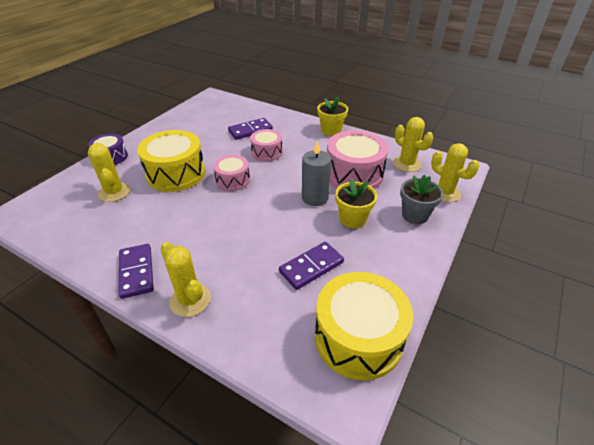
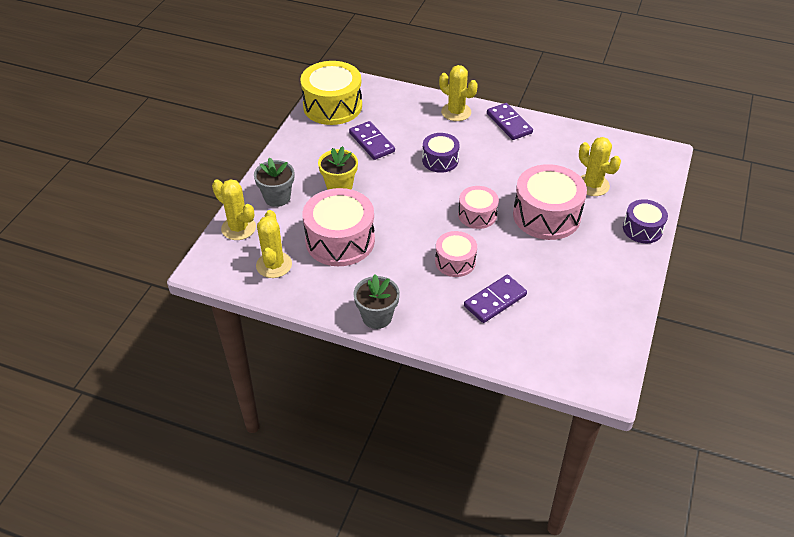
camera: 170 degrees right, 5 degrees up
yellow drum [137,130,205,192] -> pink drum [513,164,587,240]
purple domino [279,242,344,290] -> purple domino turned 75 degrees counterclockwise [349,121,395,160]
grey candle [302,141,331,206] -> none
yellow flower pot [317,97,348,136] -> grey flower pot [353,274,400,329]
yellow cactus [393,117,433,172] -> yellow cactus turned 45 degrees clockwise [256,210,292,278]
none -> purple drum [422,133,460,173]

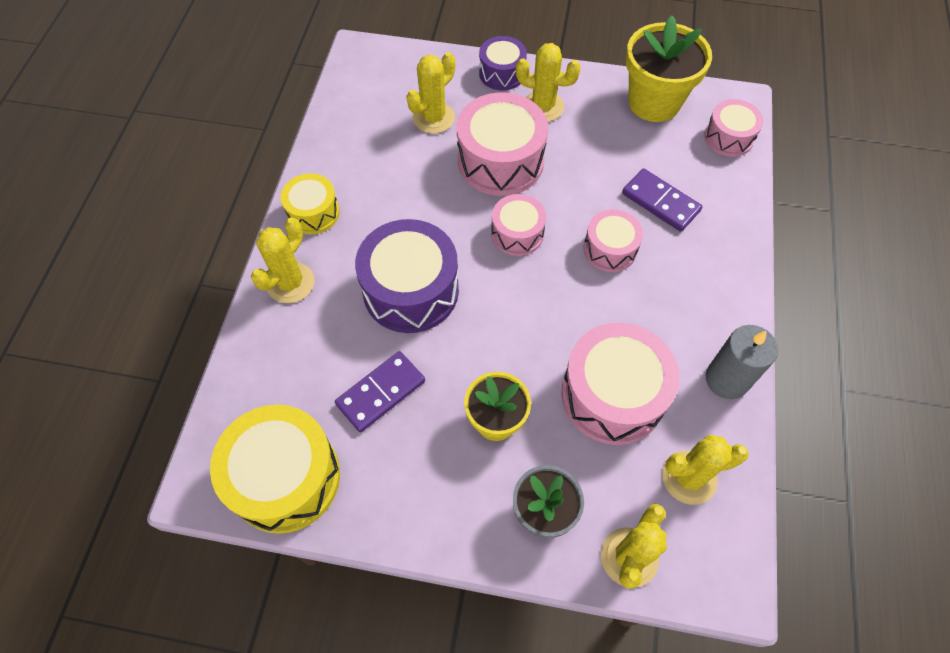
camera: 100 degrees left, 15 degrees up
grey flower pot [353,274,400,329] -> none
purple drum [422,133,460,173] -> purple drum [355,219,459,333], size x1.74
purple domino [487,103,533,140] -> yellow drum [281,173,340,234]
none -> yellow cactus [516,43,581,122]
none -> yellow flower pot [626,16,712,122]
none -> pink drum [704,99,764,157]
none -> grey candle [706,325,778,399]

